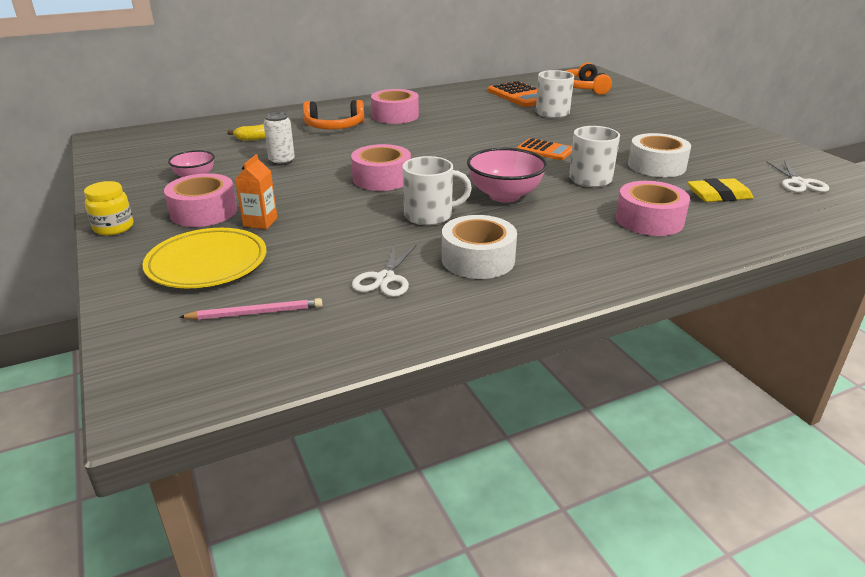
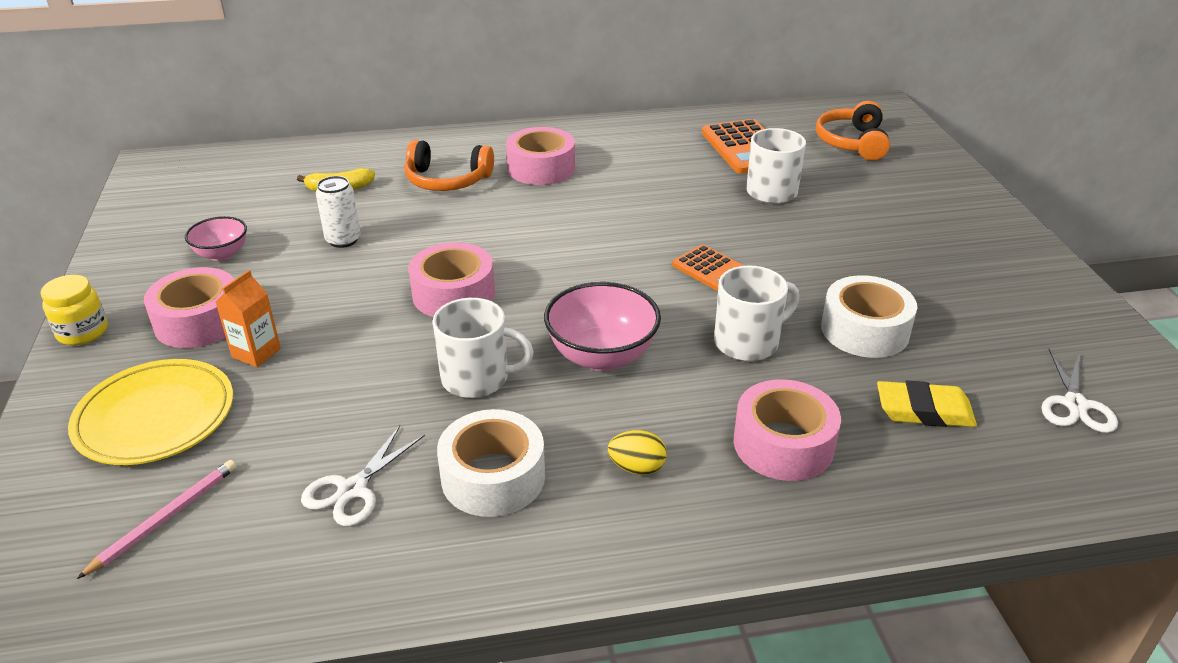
camera: 15 degrees right, 5 degrees up
pink pencil [180,298,322,320] -> pink pencil turned 60 degrees counterclockwise [77,460,237,579]
none -> yellow egg [608,430,667,475]

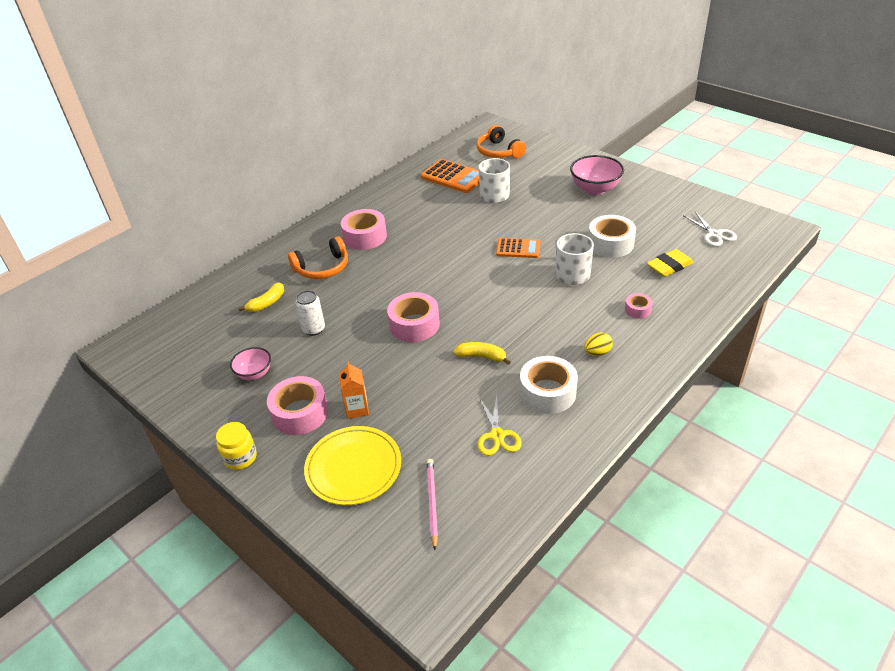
camera: 35 degrees left, 5 degrees up
white scissors [301,426,425,526] -> yellow scissors [478,395,522,456]
white mug [433,298,534,398] -> yellow banana [454,342,510,365]
pink bowl [544,282,661,371] -> pink bowl moved to [570,155,624,195]
pink tape [733,379,841,481] -> pink tape [625,293,653,319], size x0.51

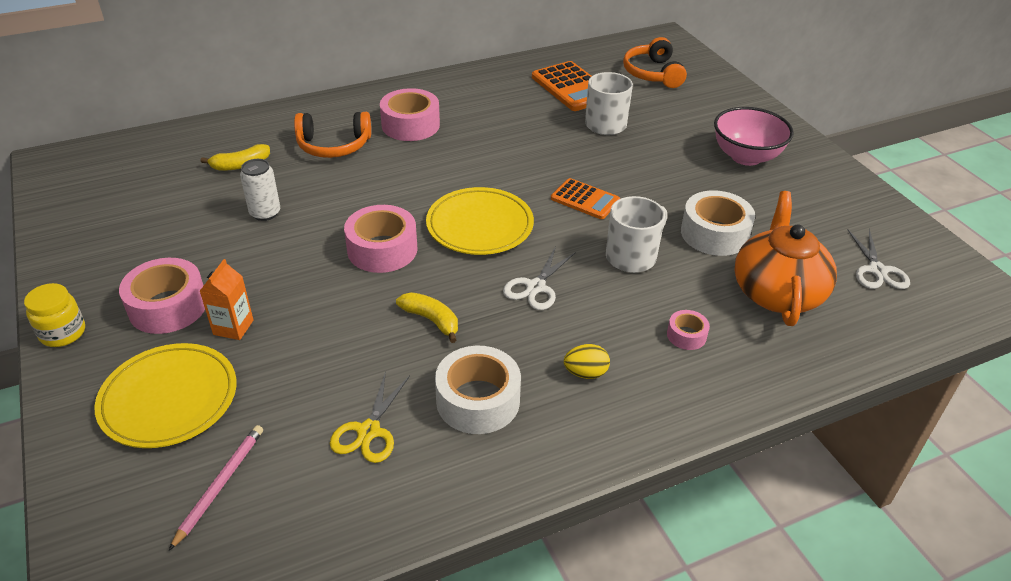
camera: 20 degrees right, 0 degrees up
pink bowl [230,347,271,380] -> none
yellow eraser [647,249,694,277] -> orange teapot [735,191,837,326]
none -> yellow plate [426,187,534,255]
none -> white scissors [503,246,576,310]

